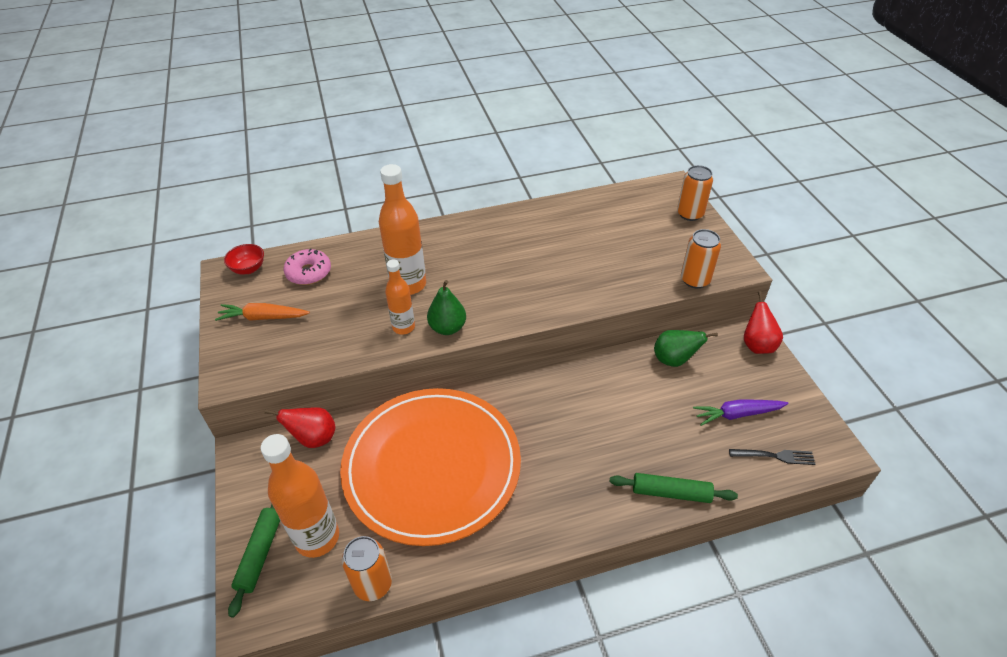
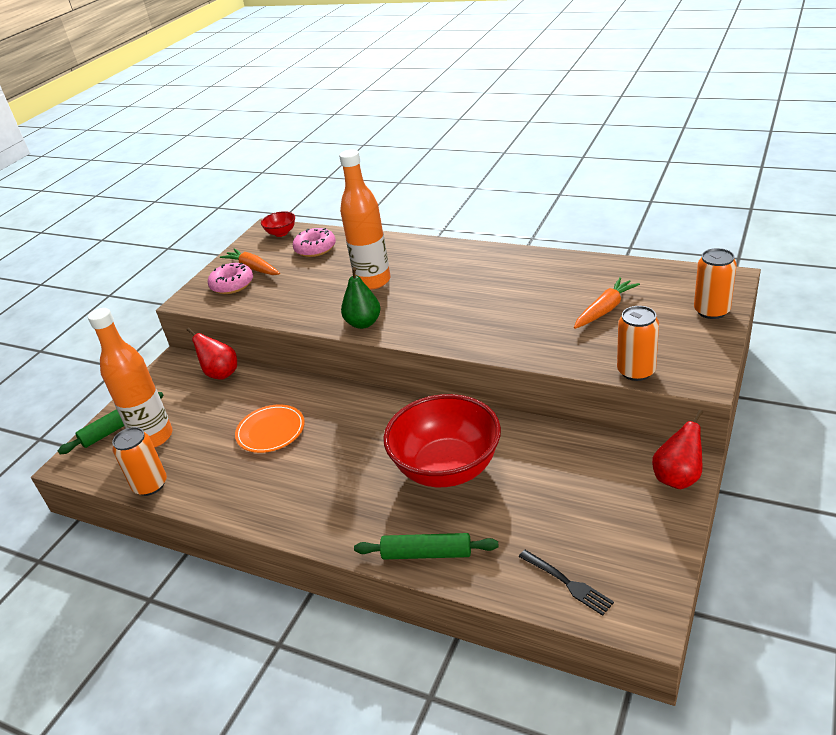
camera: 45 degrees right, 10 degrees down
orange plate [340,388,521,546] -> orange plate [235,405,305,453], size x0.40
orange bottle [385,259,415,335] -> none
green rolling pin [610,473,738,503] -> green rolling pin turned 45 degrees counterclockwise [354,533,498,560]
green pear [654,330,718,367] -> none
purple carrot [693,399,789,426] -> none
none -> pink donut [208,263,253,294]
none -> red bowl [383,394,501,487]
none -> orange carrot [574,277,640,329]

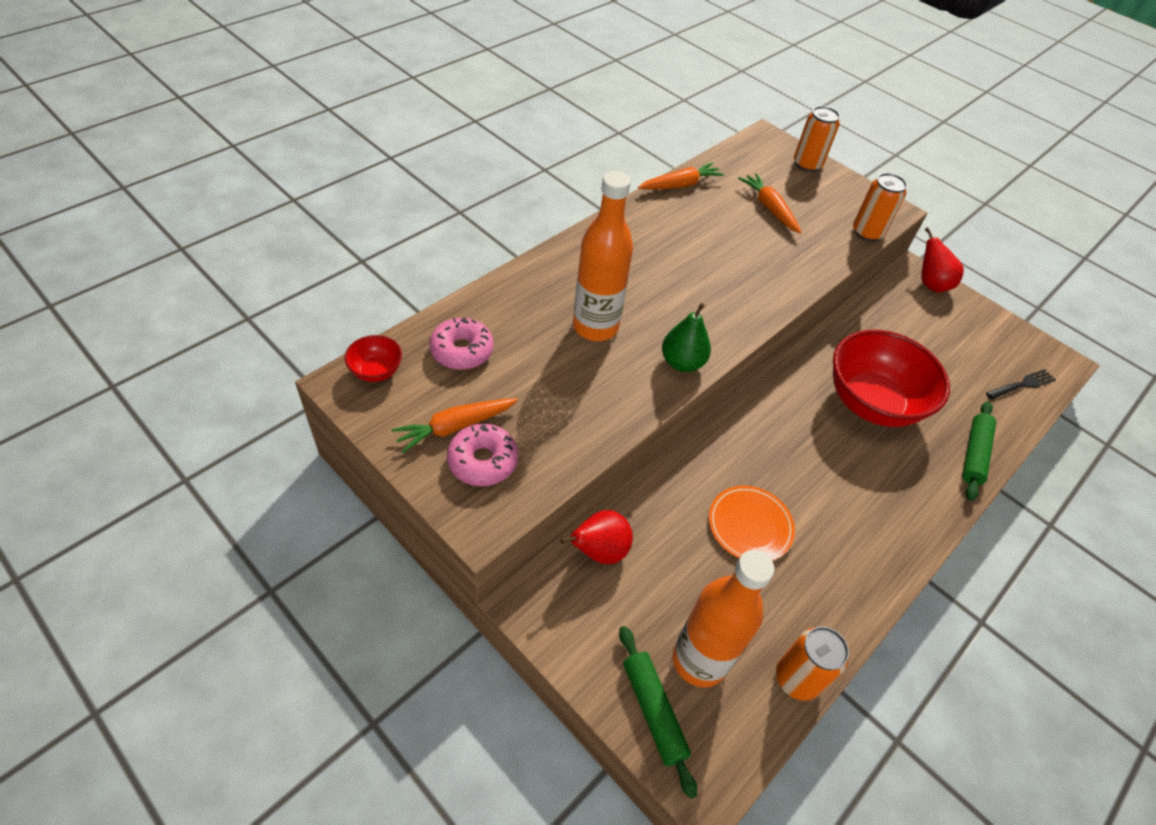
camera: 80 degrees left, 15 degrees up
none -> orange carrot [638,162,724,190]

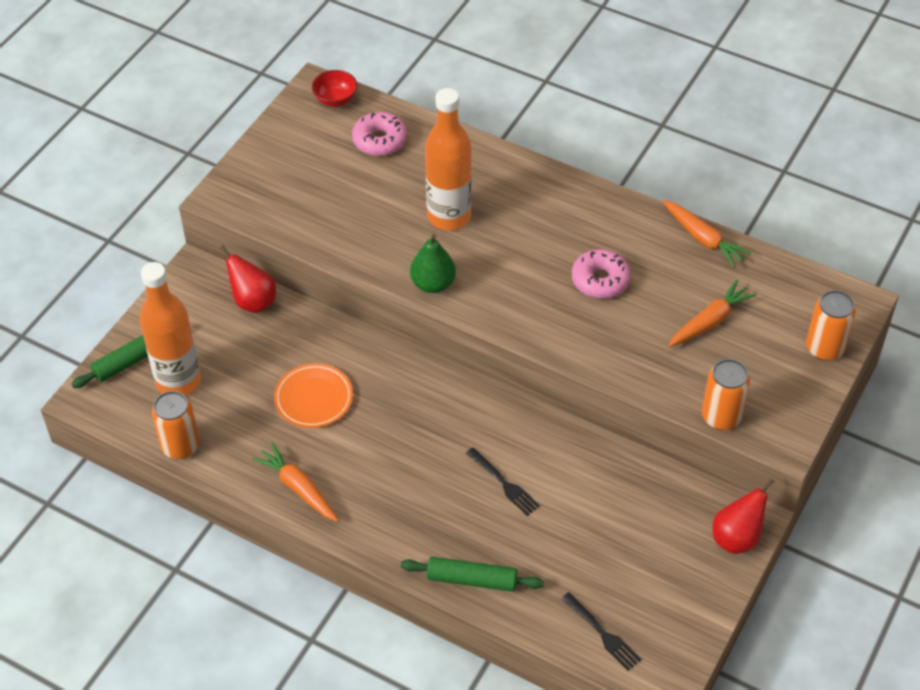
camera: 80 degrees right, 0 degrees up
orange carrot [392,398,518,453] -> orange carrot moved to [252,442,339,522]
pink donut [447,424,518,486] -> pink donut moved to [572,249,631,299]
red bowl [833,330,950,427] -> black fork [466,447,540,516]

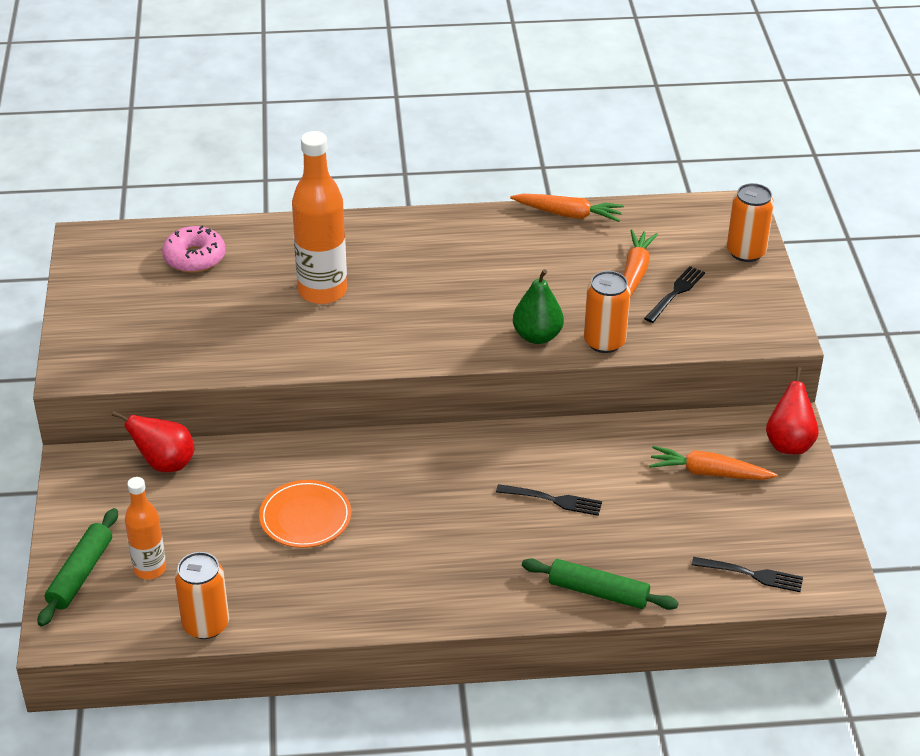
camera: 35 degrees left, 10 degrees down
orange bottle [140,262,201,396] -> orange bottle [125,477,166,579], size x0.60
orange carrot [252,442,339,522] -> orange carrot moved to [649,446,778,480]
red bowl [312,70,357,107] -> none
green rolling pin [401,557,544,592] -> green rolling pin turned 45 degrees clockwise [522,559,678,610]
green pear [410,234,456,293] -> green pear moved to [513,269,564,344]
pink donut [572,249,631,299] -> none
orange can [702,359,750,430] -> orange can moved to [584,271,631,353]
none -> black fork [644,266,705,323]

